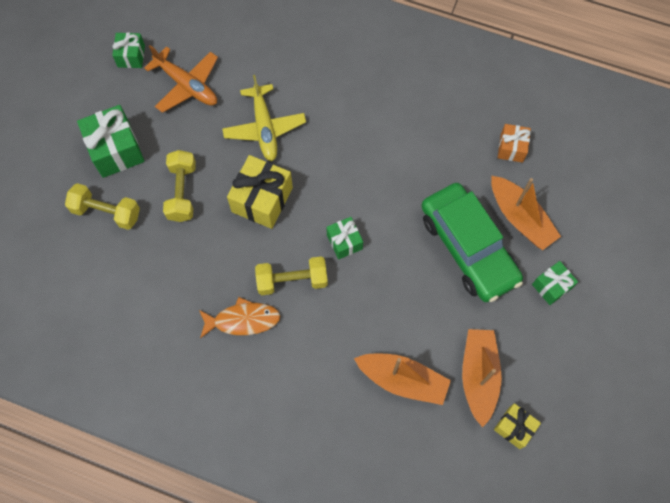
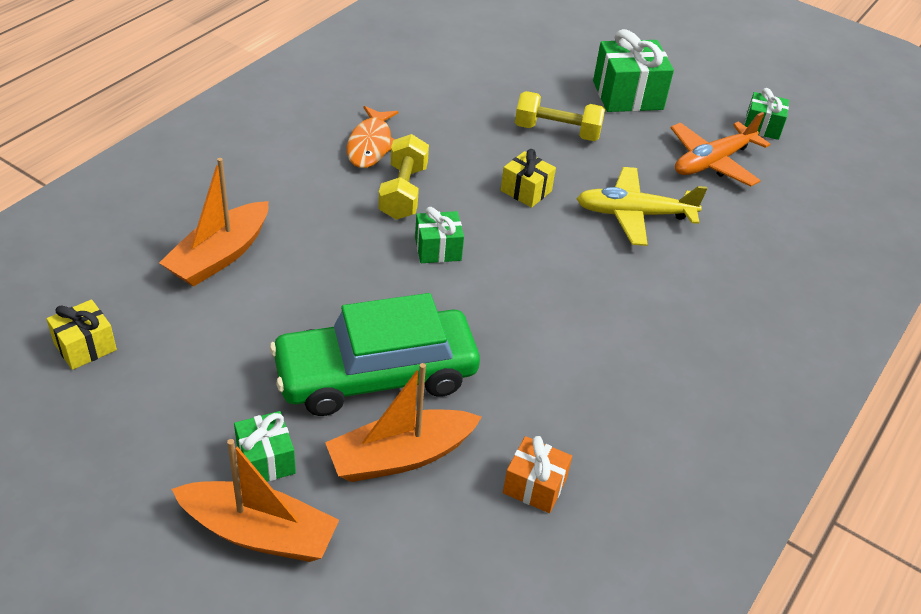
camera: 100 degrees right, 25 degrees down
yellow dumbbell [65,183,140,230] -> none
yellow gift [227,155,293,229] -> yellow gift [501,149,556,208], size x0.58
orange boat [462,329,502,428] -> orange boat moved to [172,439,339,562]

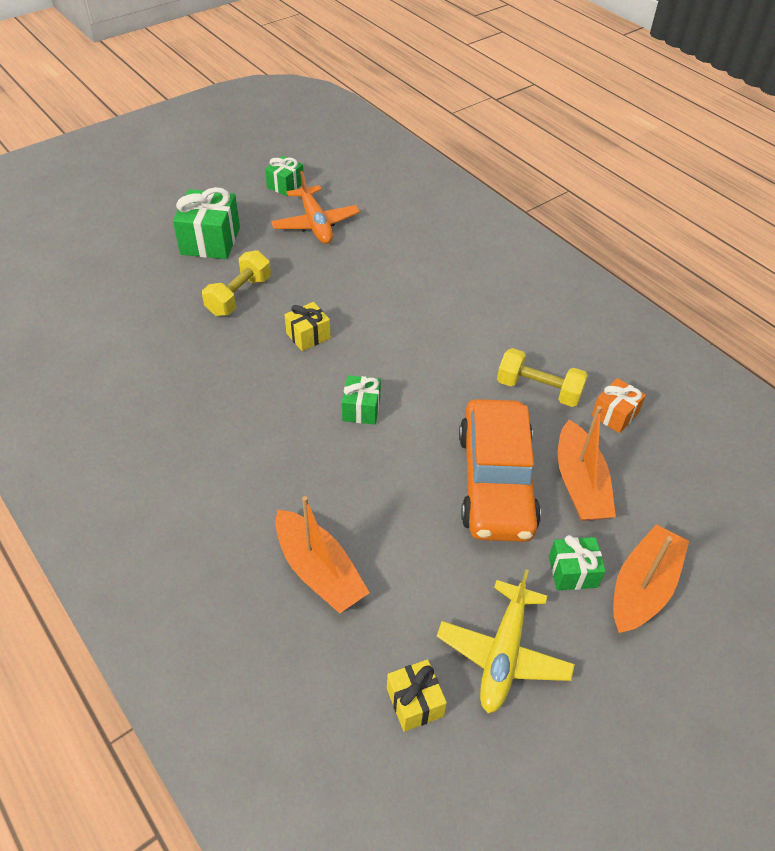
camera: 70 degrees left, 5 degrees up
green car [270,293,480,416] -> orange car [459,399,541,542]
orange fish [347,106,398,168] -> none
yellow dumbbell [378,134,429,220] -> yellow dumbbell moved to [497,348,588,407]
yellow plane [576,167,707,246] -> yellow plane moved to [437,569,575,713]

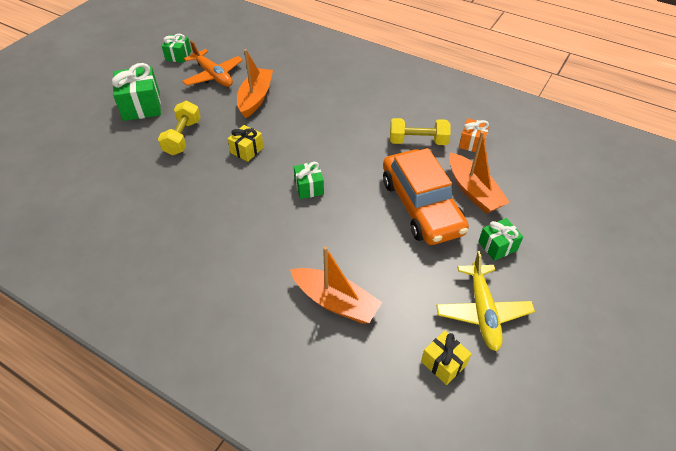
camera: 20 degrees left, 0 degrees up
orange boat [613,524,689,633] -> orange boat moved to [237,49,273,118]

